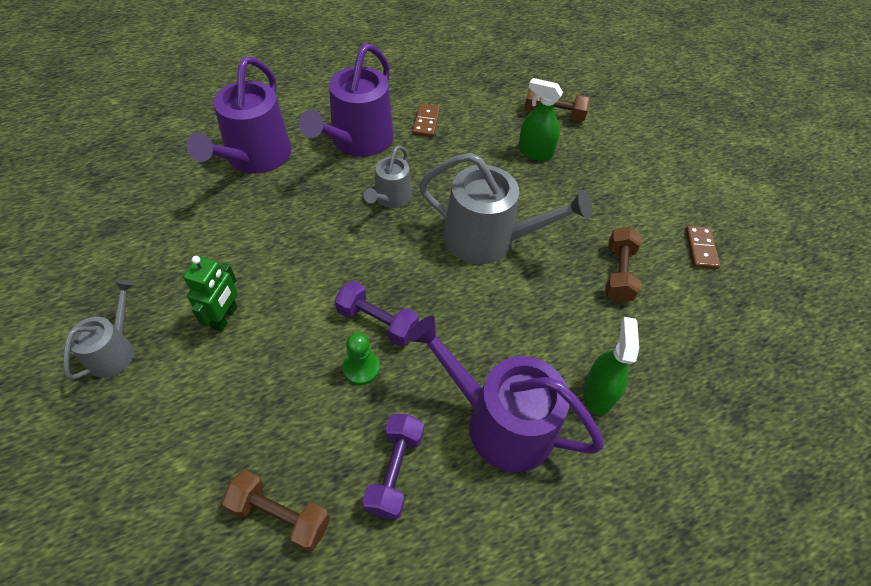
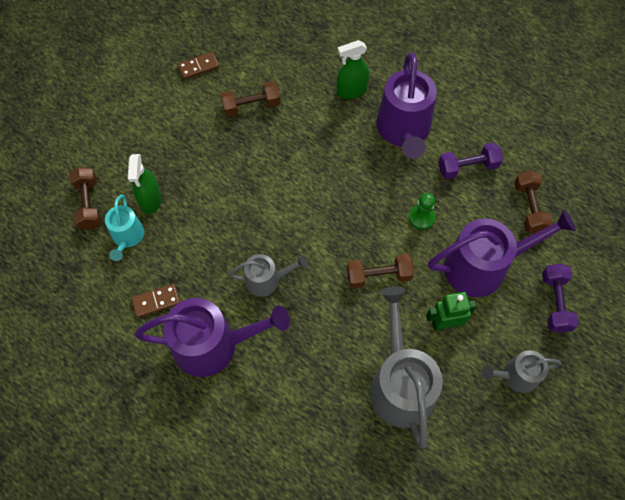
camera: 115 degrees left, 10 degrees up
purple watering can [187,57,292,173] -> purple watering can moved to [428,210,576,297]
purple dumbbell [335,281,419,346] -> purple dumbbell moved to [542,264,579,333]
grey watering can [419,153,592,264] -> grey watering can moved to [370,286,443,448]
none -> turquoise watering can [105,195,144,261]
none -> brown dumbbell [347,253,414,289]

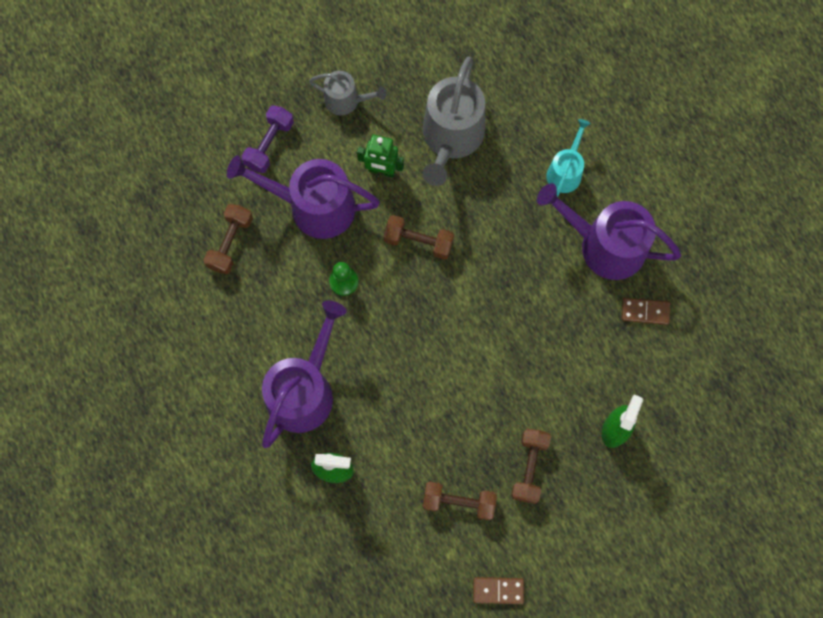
camera: 155 degrees left, 10 degrees up
brown dumbbell [69,167,101,230] -> brown dumbbell moved to [511,429,551,504]
turquoise watering can [105,195,144,261] -> turquoise watering can moved to [547,119,591,197]
grey watering can [228,254,308,297] -> none
purple dumbbell [439,142,503,179] -> none

